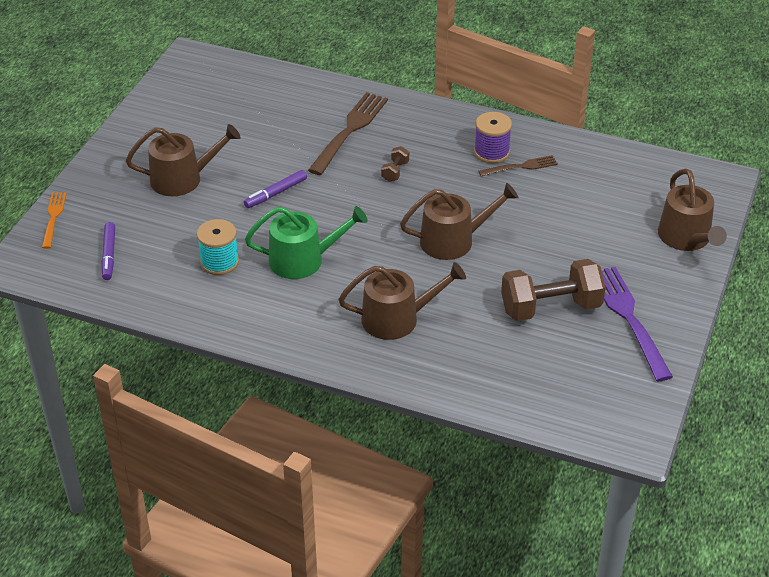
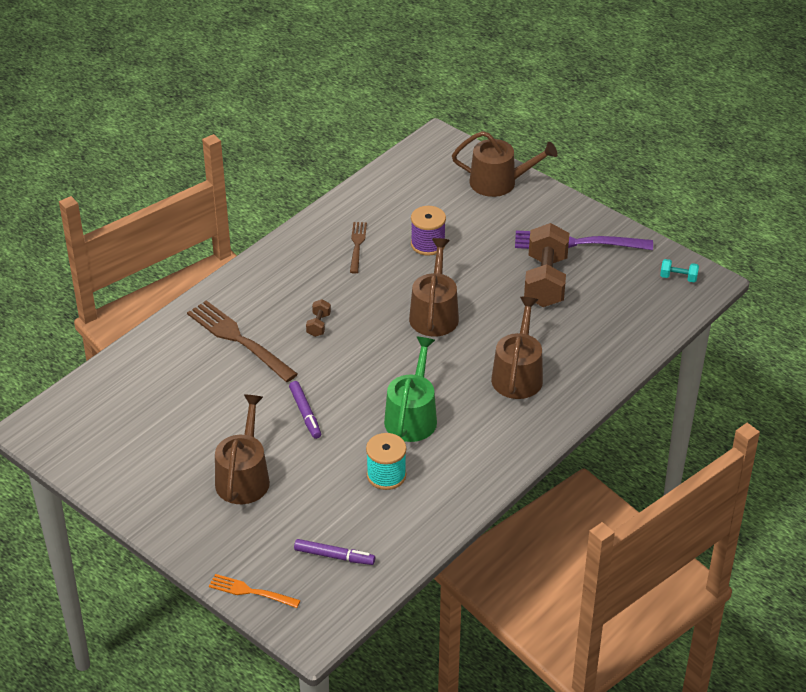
camera: 70 degrees left, 0 degrees up
brown dumbbell [381,146,409,182] -> brown dumbbell turned 60 degrees clockwise [306,299,331,337]
purple spool [474,112,512,163] -> purple spool moved to [411,206,446,256]
none -> turquoise dumbbell [660,259,699,282]

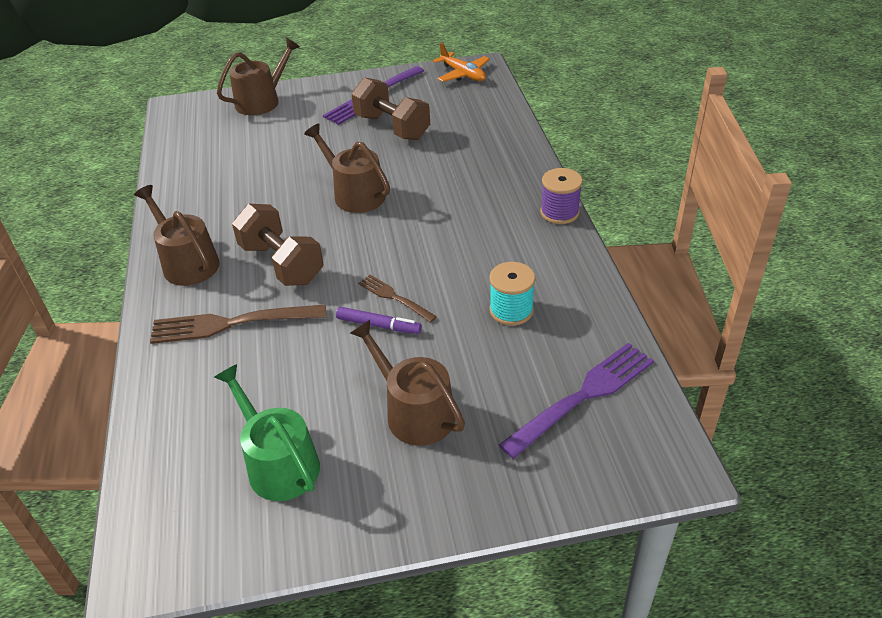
camera: 50 degrees left, 0 degrees up
orange fork [209,574,301,608] -> none
purple marker [294,539,375,565] -> purple fork [499,343,654,459]
brown dumbbell [306,299,331,337] -> brown dumbbell [232,204,323,286], size x2.30
brown fork [350,222,367,273] -> brown fork moved to [358,275,437,323]
green watering can [384,337,437,442] -> green watering can moved to [214,364,320,501]
purple spool [411,206,446,256] -> purple spool moved to [540,168,583,224]
brown watering can [491,297,543,399] -> brown watering can moved to [134,185,220,286]
turquoise dumbbell [660,259,699,282] -> orange plane [433,43,490,82]

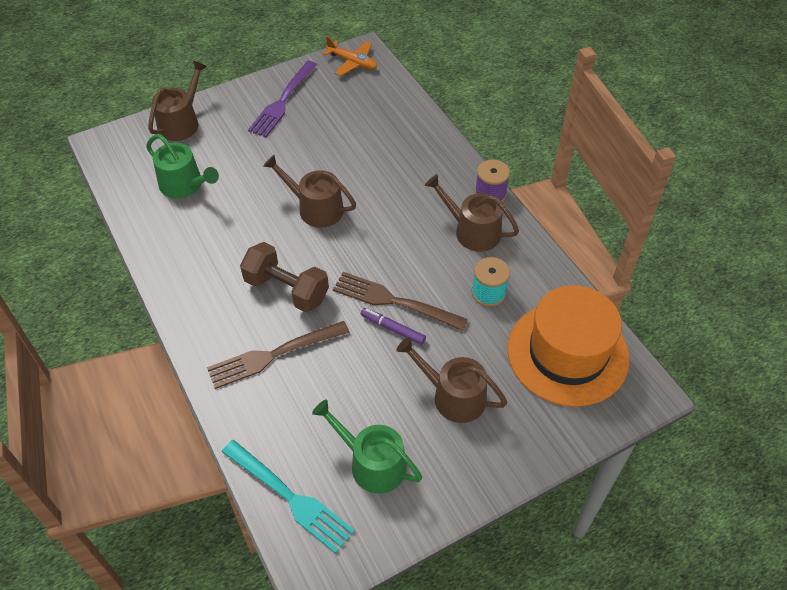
camera: 20 degrees left, 10 degrees up
brown watering can [134,185,220,286] -> brown watering can moved to [425,174,519,252]
purple marker [336,307,422,334] -> purple marker turned 150 degrees counterclockwise [361,308,426,345]
brown dumbbell [351,77,430,140] -> none
brown fork [358,275,437,323] -> brown fork [333,272,468,331], size x1.78
purple fork [499,343,654,459] -> orange hat [507,285,630,407]
none -> green watering can [146,134,219,199]
none -> turquoise fork [222,440,355,554]

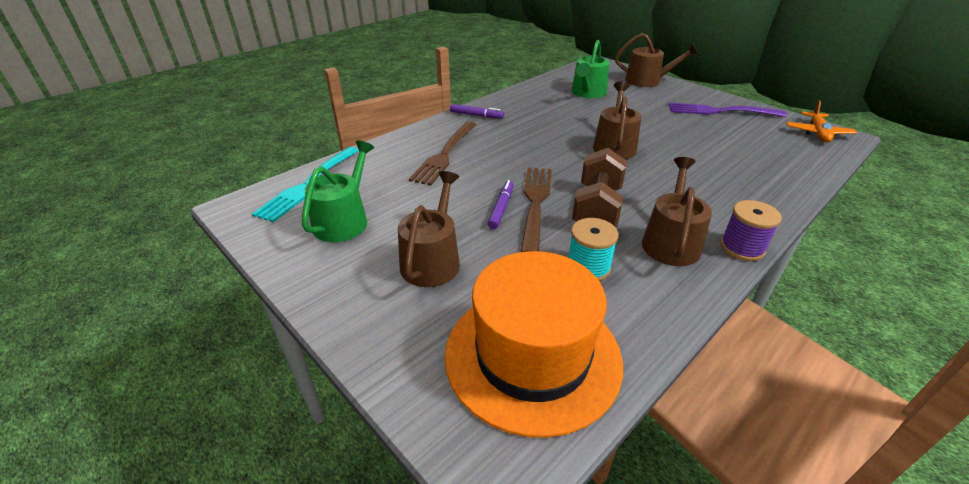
camera: 75 degrees right, 15 degrees down
brown fork [207,321,350,389] -> brown fork turned 120 degrees counterclockwise [409,122,477,186]
brown dumbbell [240,242,329,312] -> brown dumbbell moved to [572,148,627,227]
none -> purple marker [450,104,504,119]

